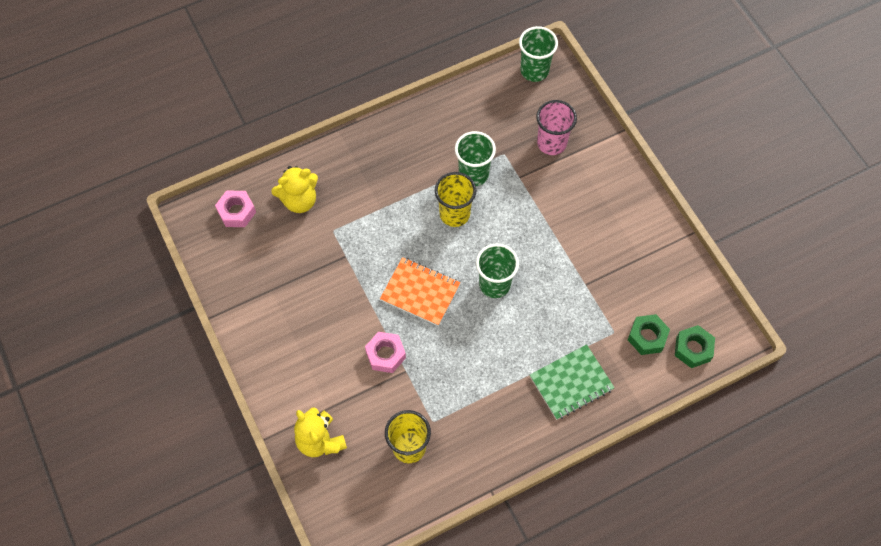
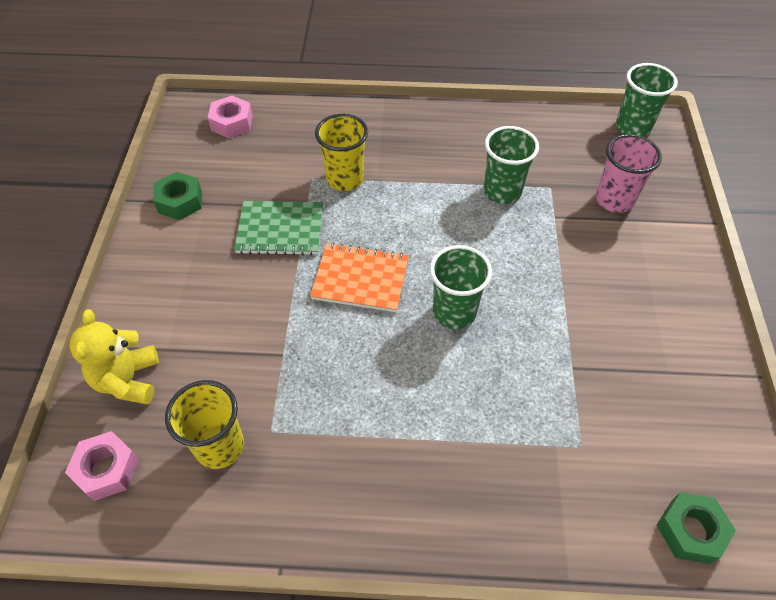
camera: 30 degrees right, 10 degrees down
yellow teddy bear [271,166,318,213] -> none
pink nut [365,332,406,373] -> pink nut moved to [65,431,139,501]
orange notebook [380,257,460,326] -> orange notebook turned 45 degrees counterclockwise [310,242,409,312]
yellow cup [435,172,476,227] -> yellow cup moved to [315,114,368,191]
green notebook [530,344,615,420] -> green notebook moved to [234,201,323,256]
green nut [628,314,670,355] -> green nut moved to [153,172,202,220]

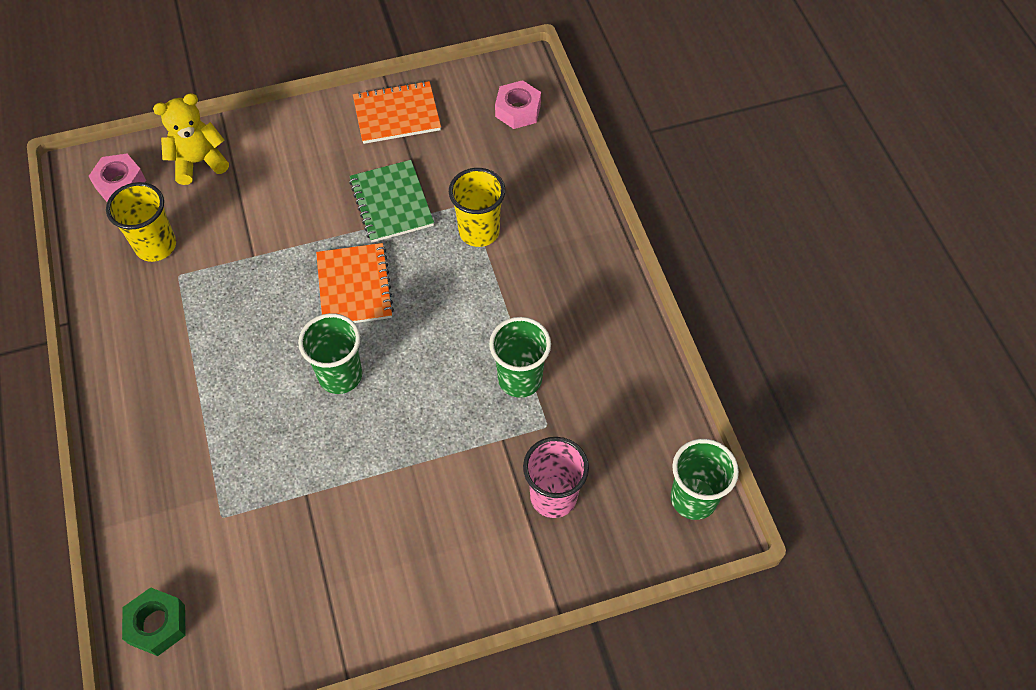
camera: 70 degrees right, 5 degrees up
green nut [153,172,202,220] -> orange notebook [353,81,441,144]

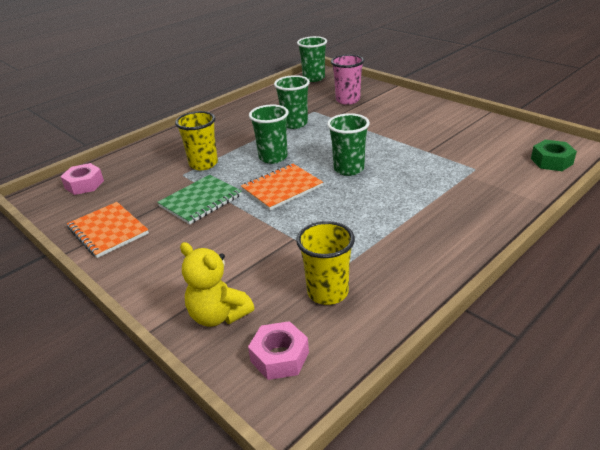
camera: 115 degrees left, 25 degrees down
none -> green cup [249,104,289,164]

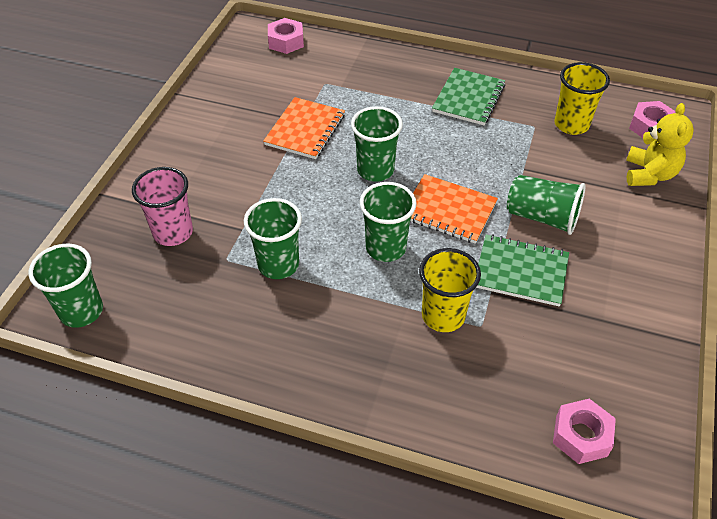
camera: 120 degrees left, 15 degrees up
orange notebook [67,202,149,258] -> orange notebook moved to [263,97,345,159]
green nut [531,140,577,171] -> pink nut [268,18,304,54]
none -> green notebook [432,68,505,125]
none -> green cup [507,175,586,235]

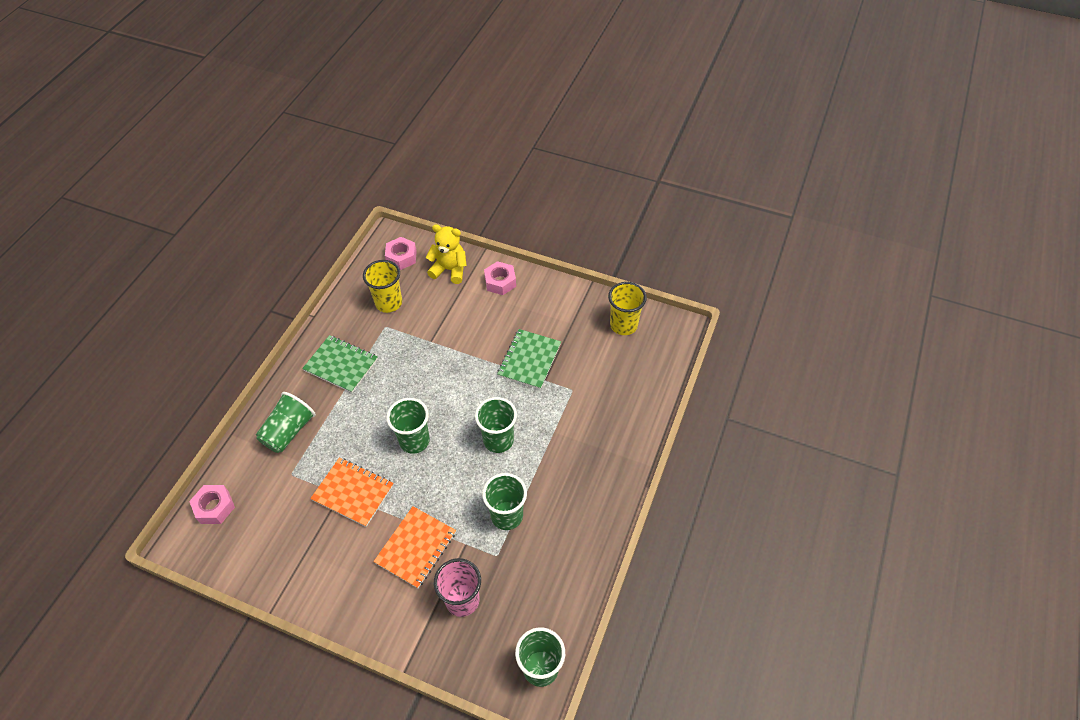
camera: 85 degrees left, 5 degrees up
orange notebook [410,174,498,244] -> orange notebook moved to [373,506,456,588]
yellow cup [419,248,481,332] -> yellow cup moved to [608,282,647,335]
green cup [507,175,586,235] -> green cup moved to [256,392,316,453]
pink nut [553,399,616,464] -> pink nut moved to [484,261,516,295]

